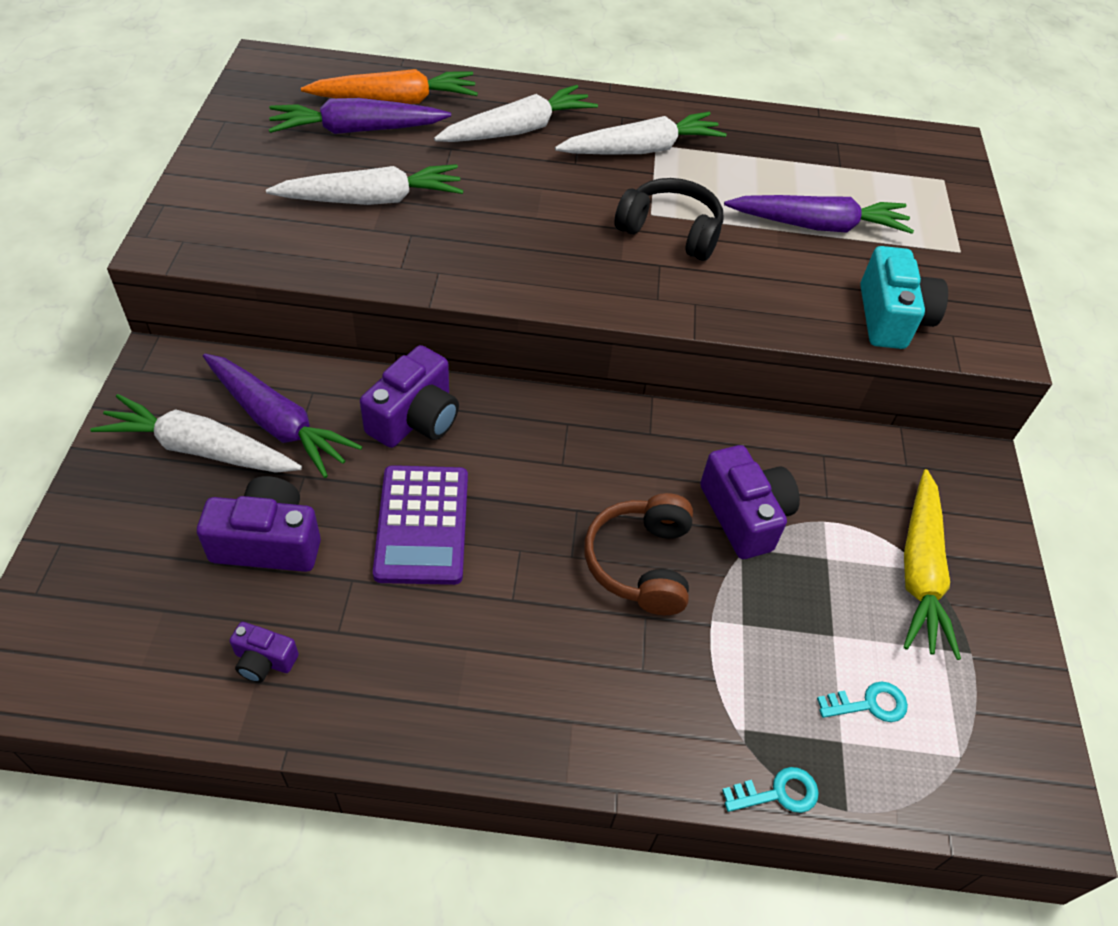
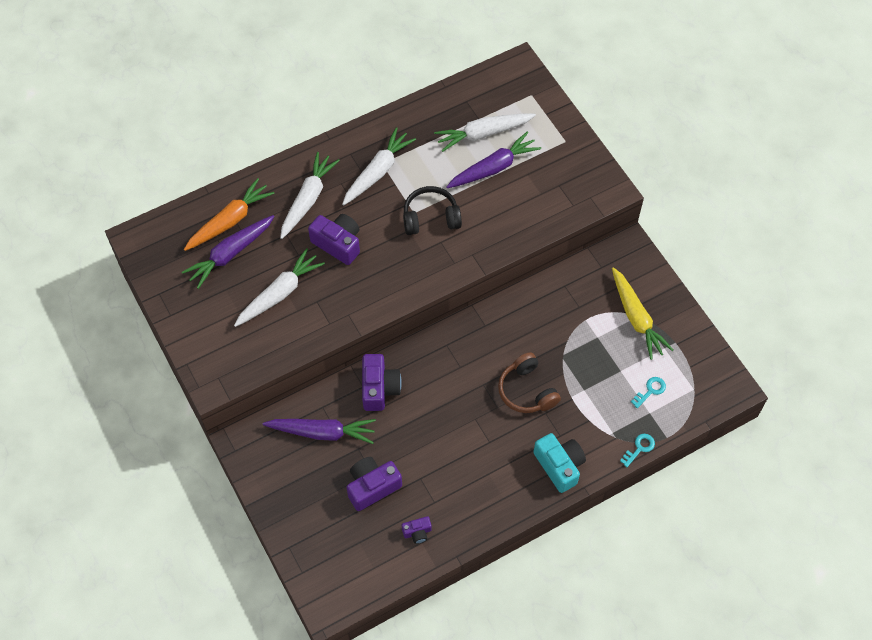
camera: 30 degrees left, 10 degrees up
white carrot [90,394,302,473] -> white carrot moved to [434,113,536,152]
purple calculator [373,465,468,585] -> none
purple camera [700,445,800,559] -> purple camera moved to [308,214,360,265]
turquoise camera [860,246,948,349] -> turquoise camera moved to [533,433,586,493]

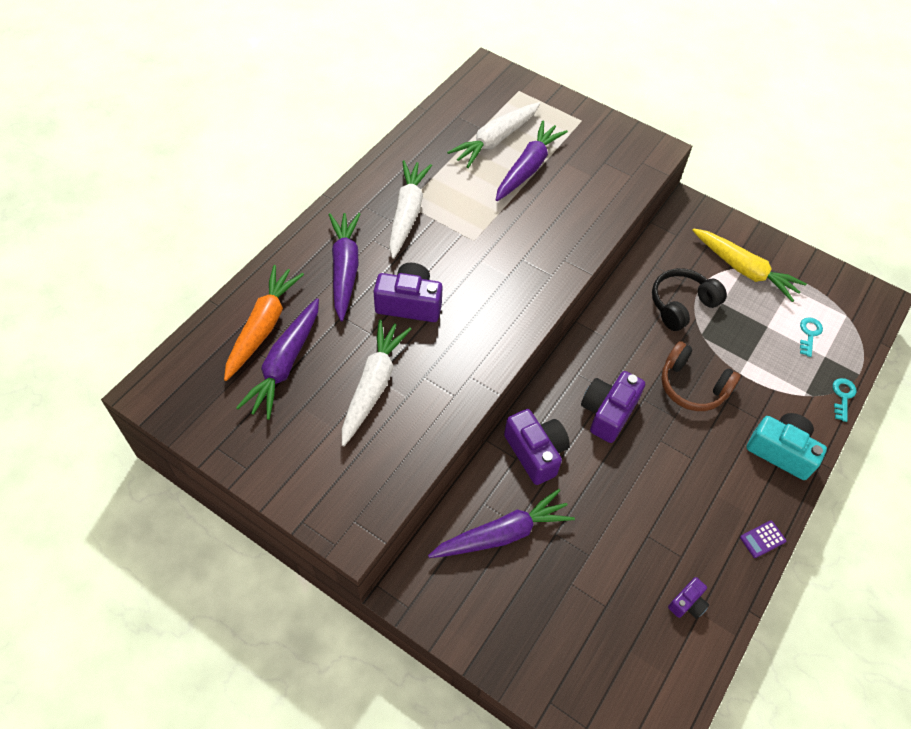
camera: 30 degrees left, 5 degrees down
white carrot [280,152,340,239] -> purple carrot [329,213,360,321]
purple camera [346,457,402,511] -> purple camera moved to [581,371,645,443]
black headphones [403,186,462,235] -> black headphones moved to [652,268,727,331]
none -> purple calculator [740,521,786,558]

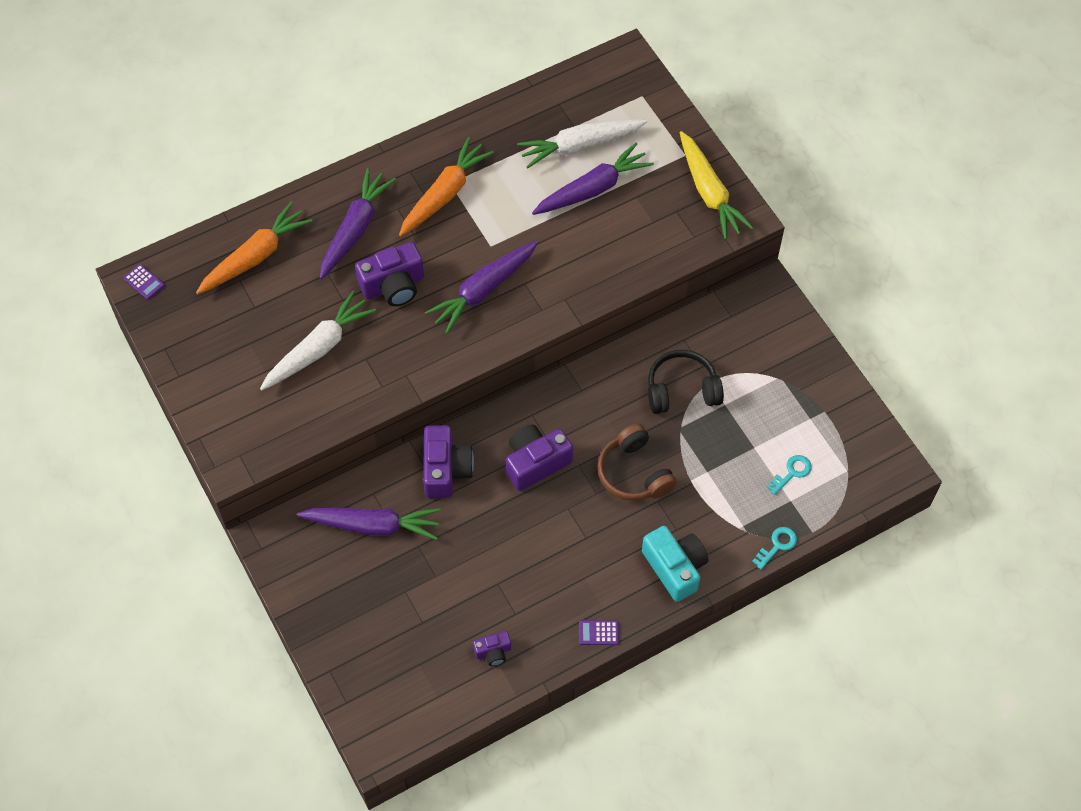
camera: 30 degrees right, 5 degrees up
purple carrot [236,298,319,420] -> purple carrot moved to [425,240,538,334]
purple camera [374,263,443,322] -> purple camera turned 120 degrees clockwise [355,242,424,306]
white carrot [389,160,432,259] -> orange carrot [399,137,494,237]
yellow carrot [692,228,807,302] -> yellow carrot moved to [680,131,754,240]
none -> purple calculator [124,264,165,300]

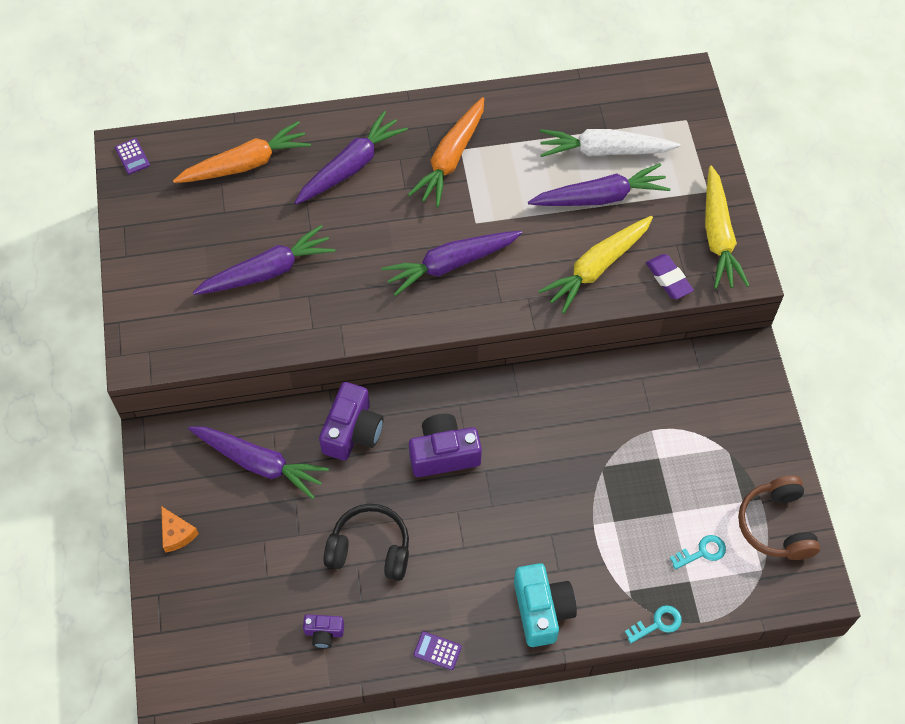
camera: 20 degrees right, 0 degrees up
white carrot [260,291,376,390] -> purple carrot [193,225,335,295]
purple camera [355,242,424,306] -> none
orange carrot [399,137,494,237] -> orange carrot turned 150 degrees clockwise [408,97,484,207]
brown headphones [597,424,677,501] -> brown headphones moved to [738,475,820,560]
black headphones [648,350,724,414] -> black headphones moved to [324,504,409,581]
none -> orange cheese [161,506,199,552]
none -> yellow carrot [539,216,653,314]
none -> purple eraser [646,254,694,299]

